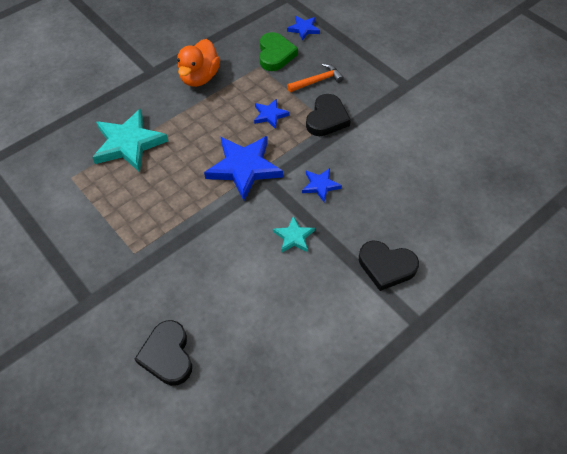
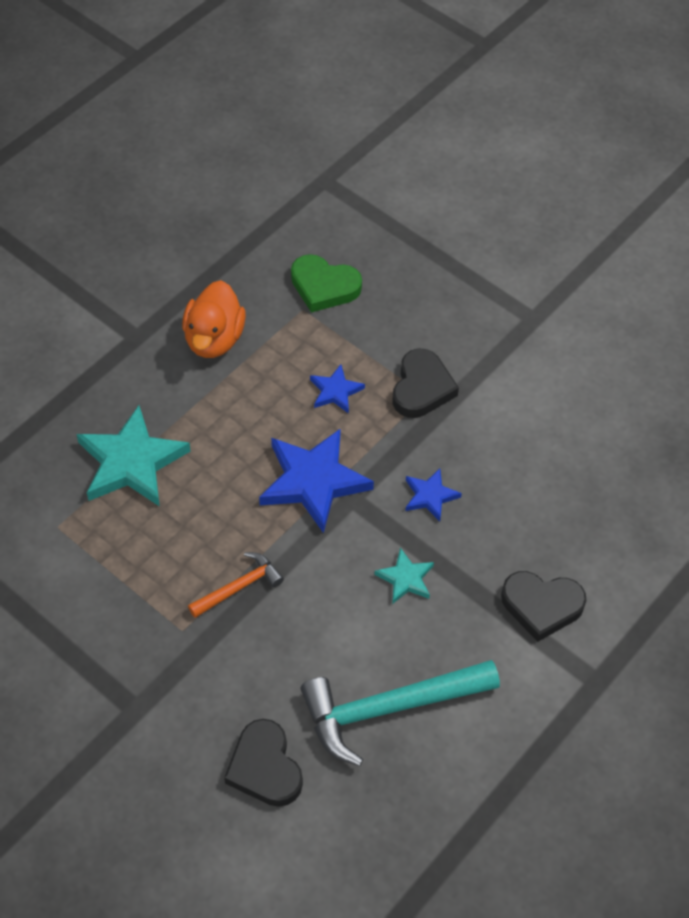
camera: 10 degrees left, 0 degrees up
green heart [259,32,298,71] -> green heart turned 120 degrees clockwise [291,254,362,312]
blue star [287,16,320,41] -> none
orange hammer [287,63,344,92] -> orange hammer moved to [188,552,284,618]
none -> turquoise hammer [301,660,500,766]

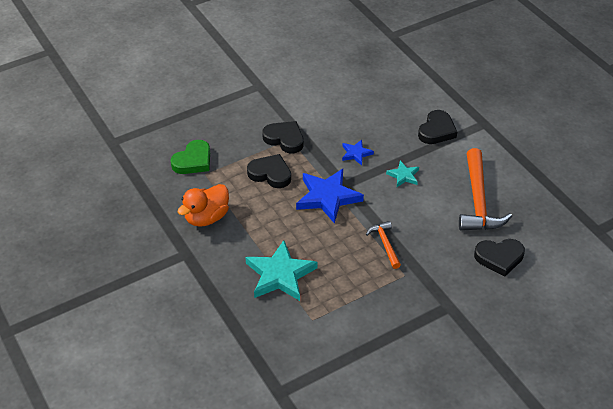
camera: 70 degrees left, 10 degrees down
orange duck [182,280,246,358] -> orange duck turned 105 degrees clockwise [177,184,229,227]
turquoise hammer [301,660,500,766] -> orange hammer [459,148,512,231]
blue star [310,364,365,414] -> black heart [247,154,291,188]

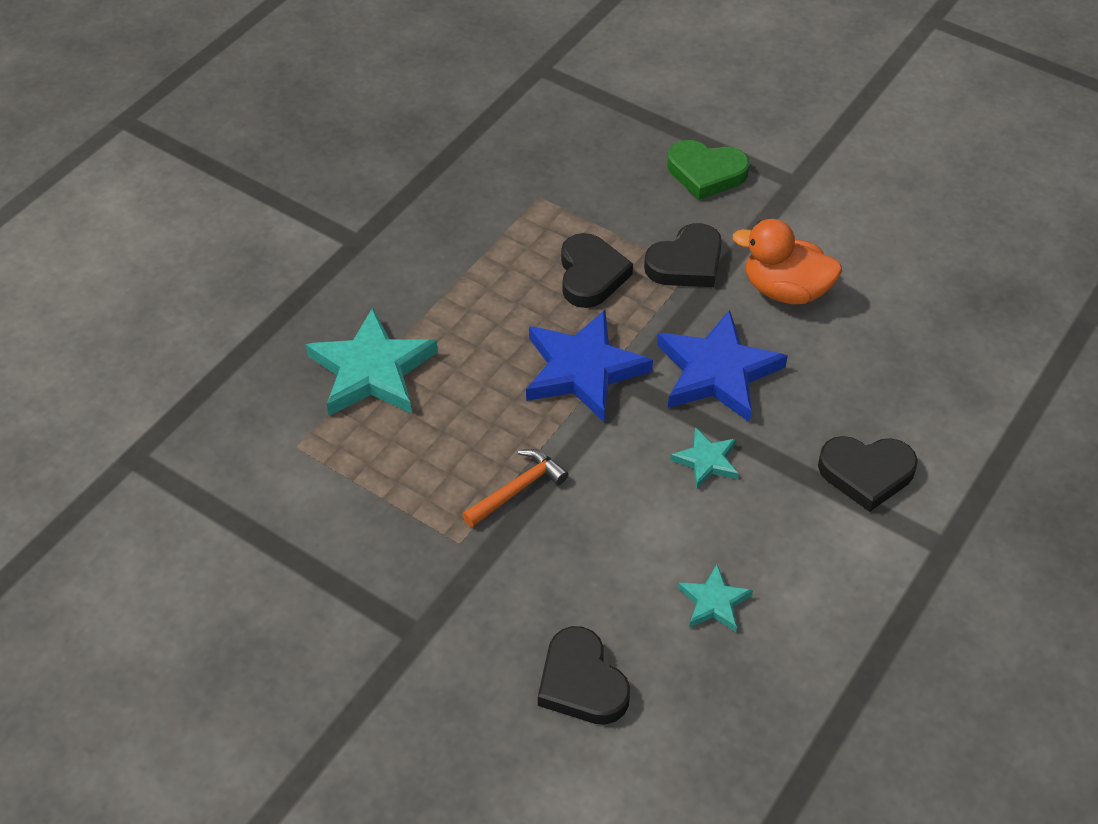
camera: 65 degrees right, 5 degrees up
green heart [171,140,210,174] -> green heart moved to [667,140,749,200]
orange duck [177,184,229,227] -> orange duck moved to [732,219,842,305]
black heart [262,121,304,153] -> black heart turned 45 degrees clockwise [644,223,722,287]
blue star [342,140,374,166] -> blue star [657,310,788,423], size x1.97
orange hammer [459,148,512,231] -> turquoise star [678,564,753,632]

